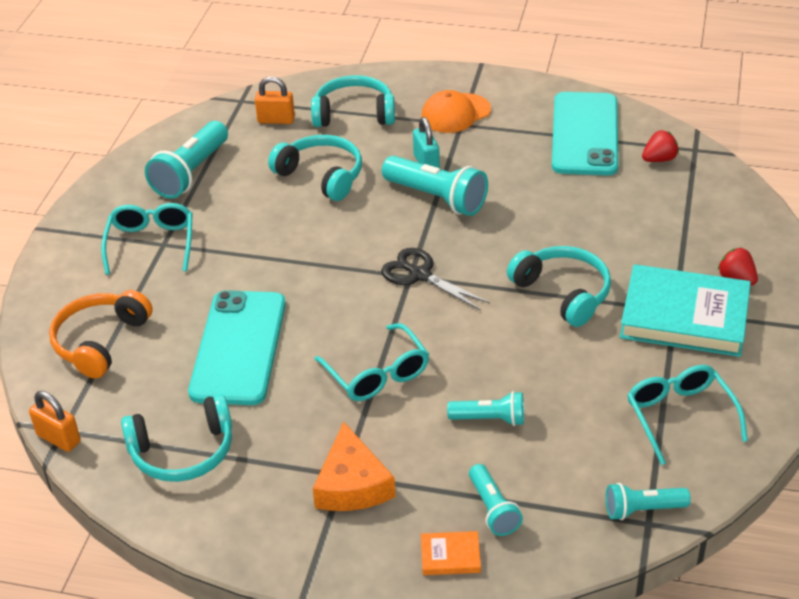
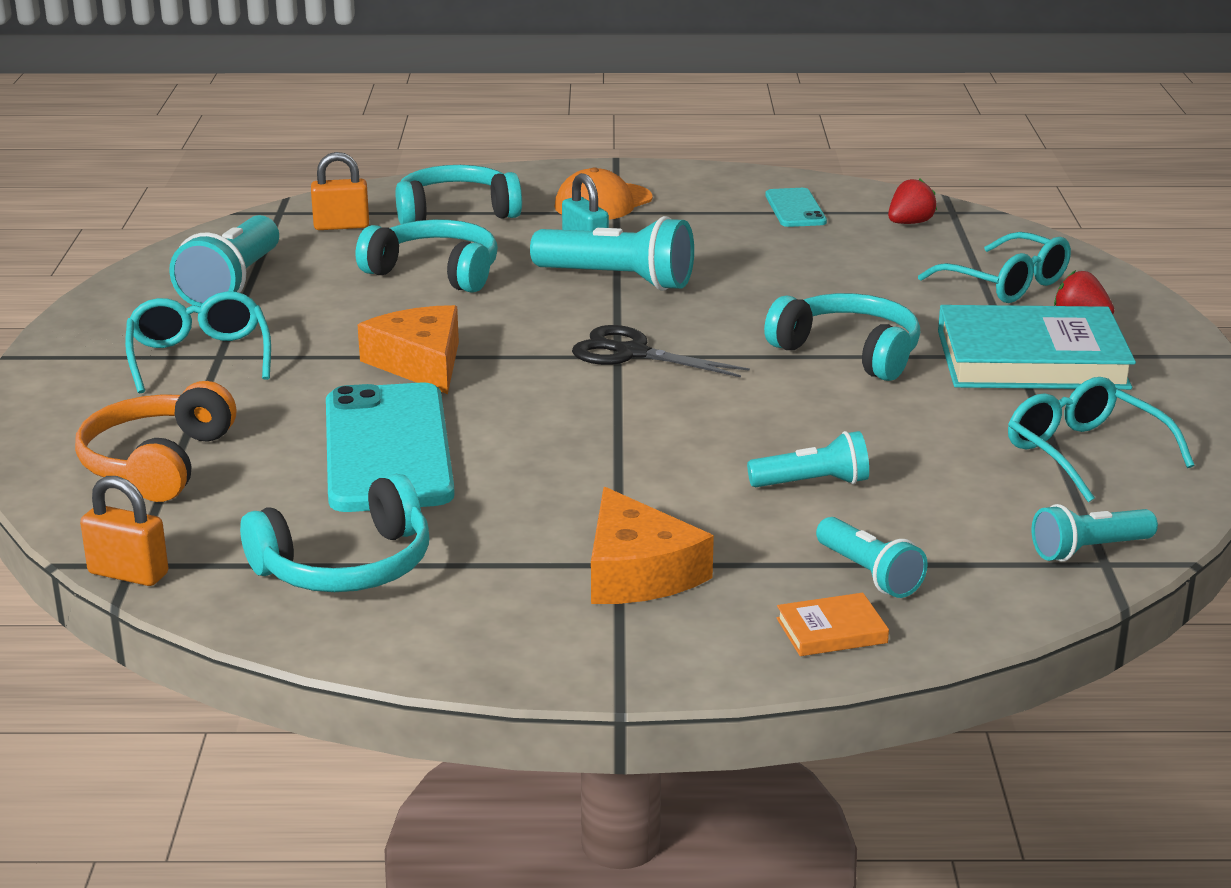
camera: 15 degrees left, 15 degrees down
turquoise glasses [315,323,429,401] -> turquoise glasses moved to [918,232,1071,303]
turquoise phone [552,92,618,175] -> turquoise phone [765,188,827,227], size x0.50
none -> orange cheese [358,305,459,394]

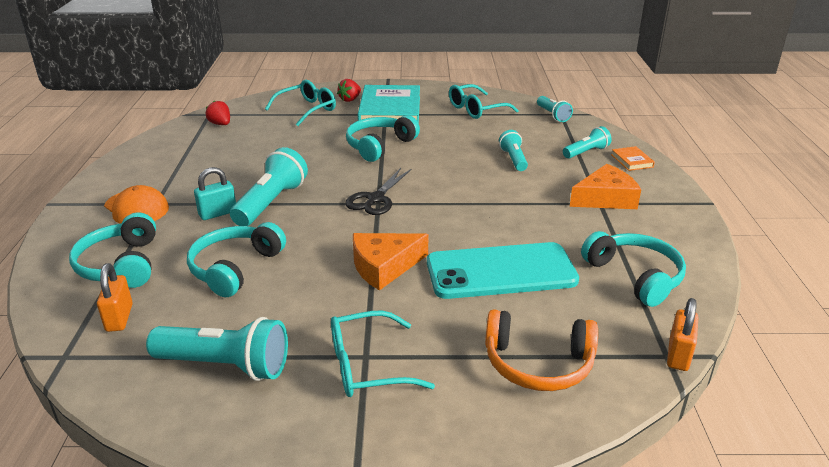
camera: 90 degrees left, 5 degrees up
turquoise phone [765,188,827,227] -> none

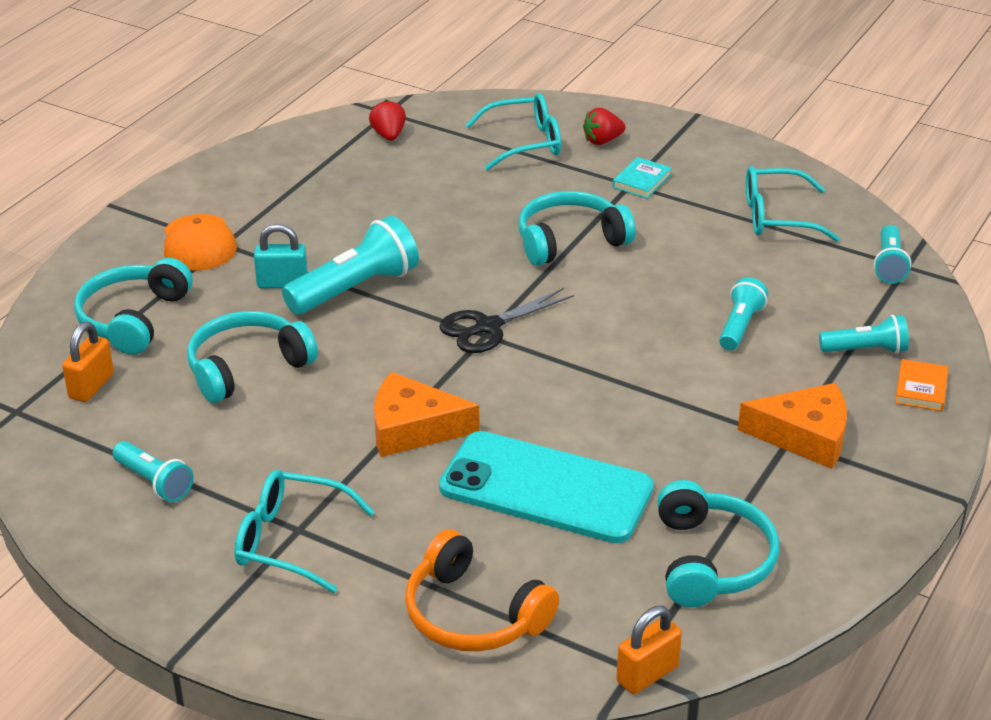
camera: 30 degrees right, 5 degrees up
turquoise flashlight [146,317,288,381] -> turquoise flashlight [112,441,194,502], size x0.59
turquoise book [358,85,420,123] -> turquoise book [613,157,672,199], size x0.42

